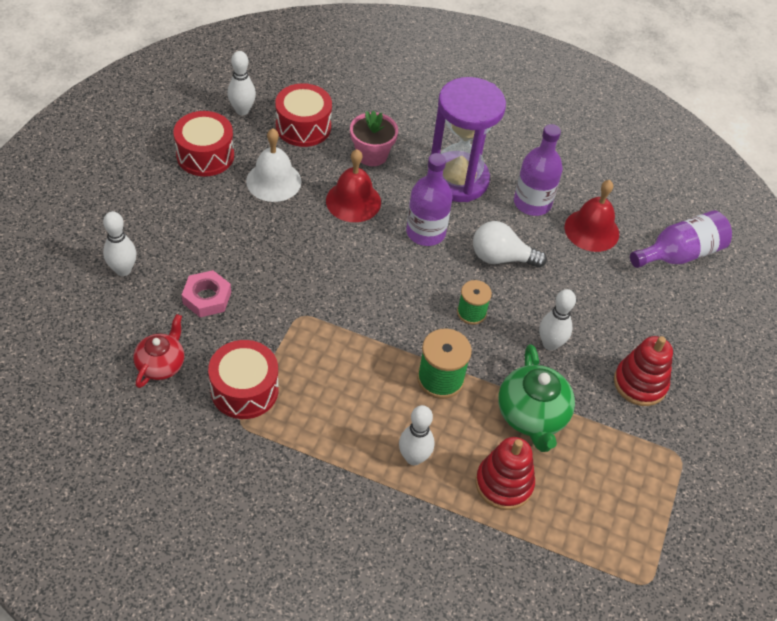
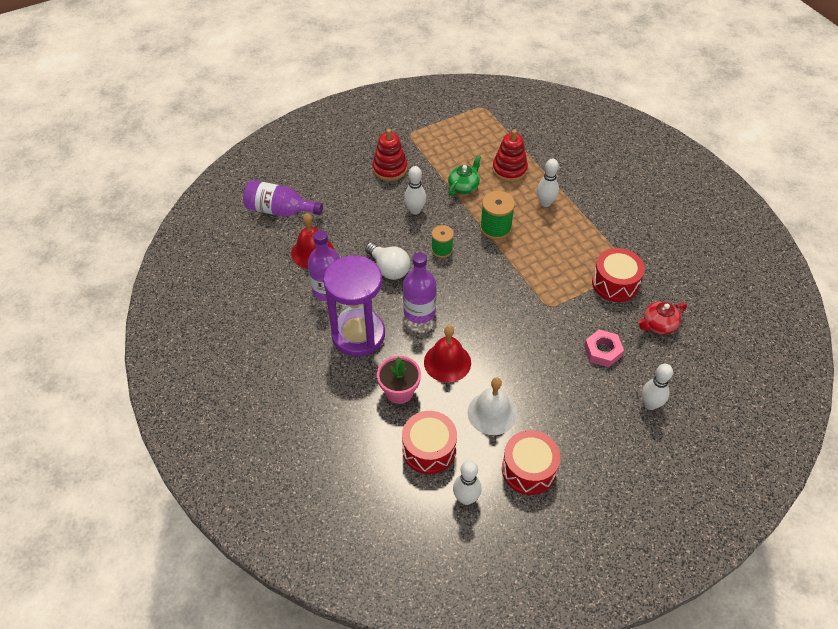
camera: 135 degrees left, 0 degrees up
green teapot [498,344,575,452] -> green teapot [448,155,481,196], size x0.66

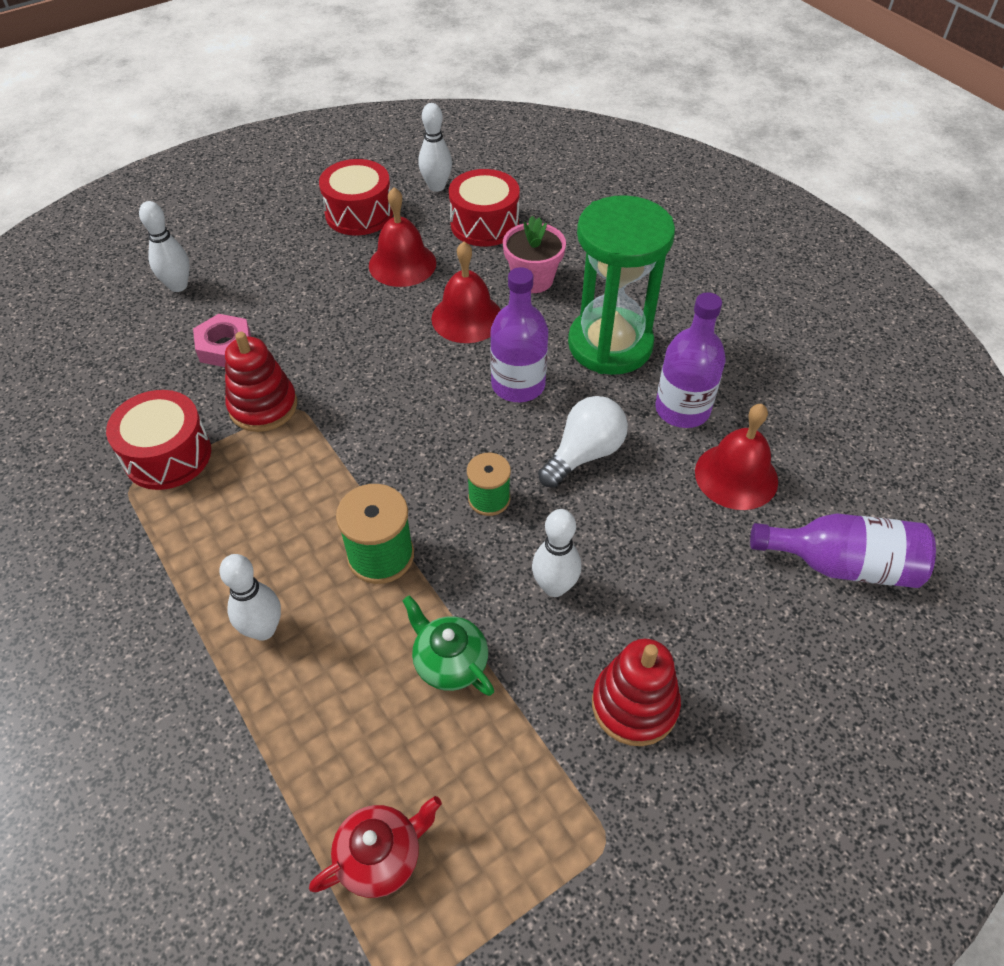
camera: 175 degrees right, 0 degrees up
purple hourglass [323,255,385,356] -> green hourglass [568,195,675,375]
white light bulb [365,242,410,280] -> white light bulb turned 90 degrees clockwise [538,396,628,488]
green teapot [448,155,481,196] -> green teapot turned 105 degrees clockwise [402,595,494,696]
white bell [467,377,517,435] -> red bell [369,187,436,287]
red stacking toy [492,130,528,182] -> red stacking toy moved to [225,332,297,432]
red teapot [638,301,687,335] -> red teapot moved to [309,796,442,898]

